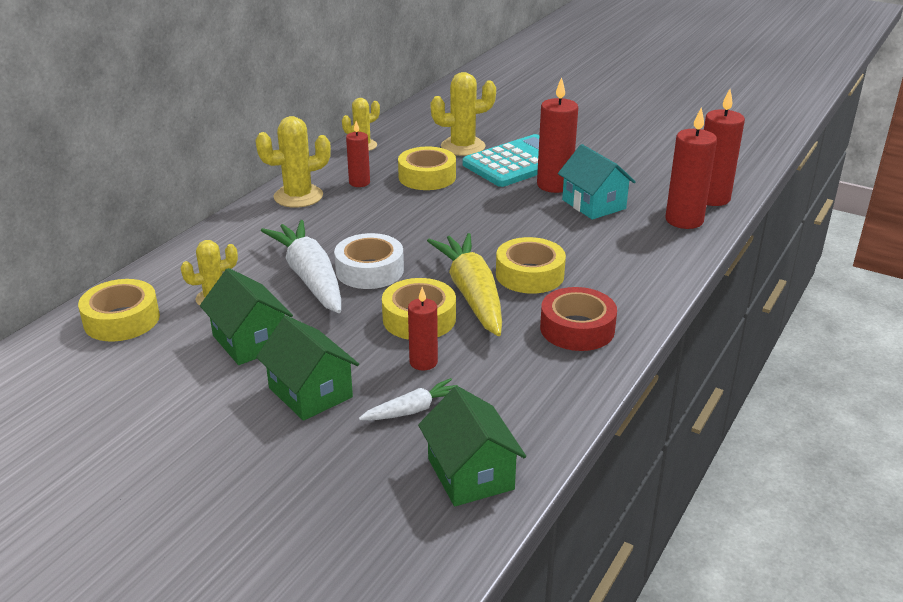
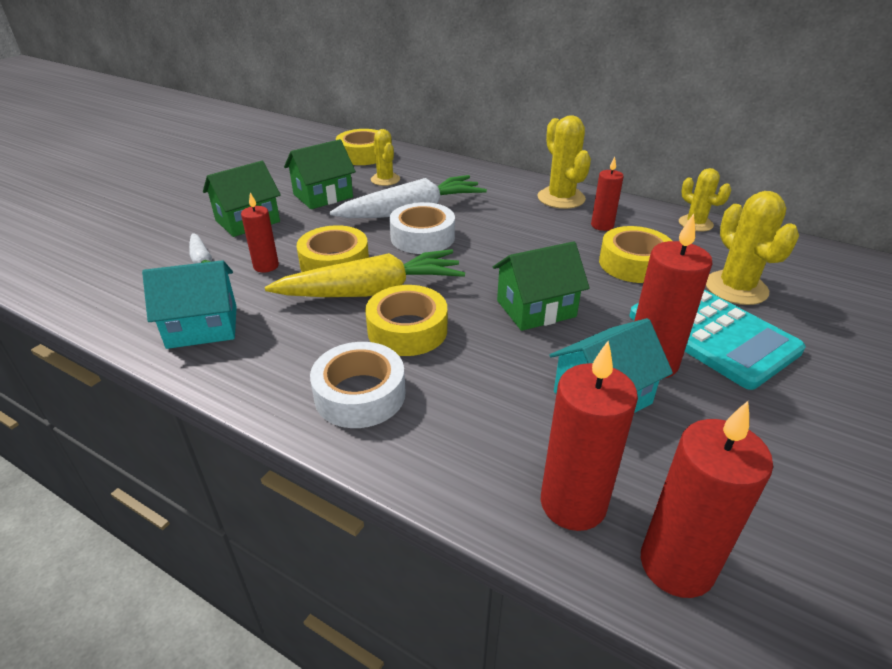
camera: 90 degrees right, 5 degrees up
green house [418,386,526,506] -> green house moved to [493,241,590,331]
red tape [540,287,617,351] -> none
none -> turquoise house [142,260,237,349]
none -> white tape [310,342,406,428]

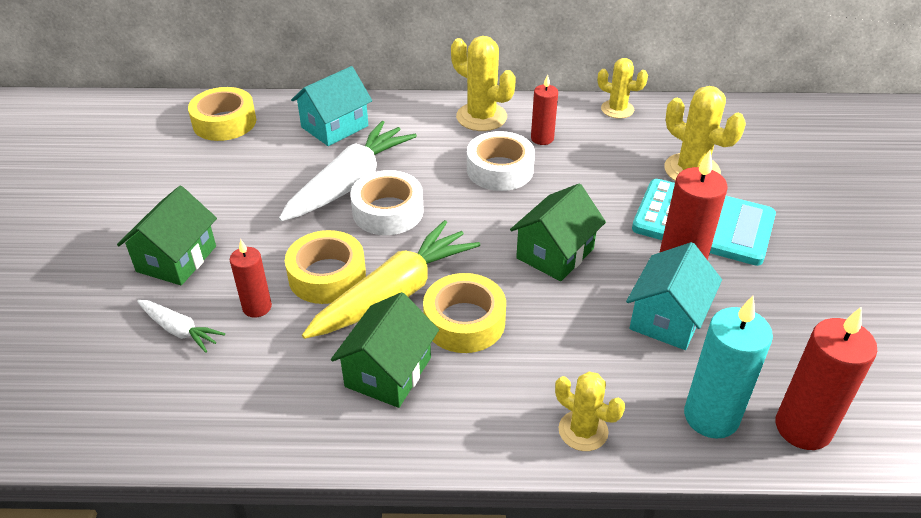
camera: 30 degrees left, 5 degrees up
turquoise house [142,260,237,349] -> turquoise house moved to [291,66,372,146]
green house [284,139,356,209] -> green house moved to [331,292,439,408]
white tape [310,342,406,428] -> white tape moved to [467,131,535,191]
yellow cactus [371,129,400,186] -> yellow cactus moved to [555,372,625,451]
red candle [541,341,638,531] -> turquoise candle [684,296,773,439]
yellow tape [599,226,672,283] -> none

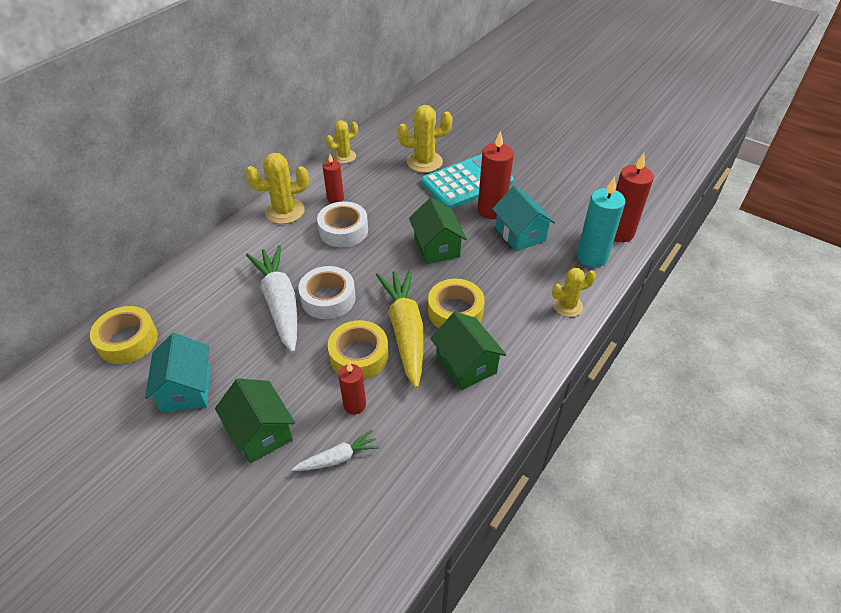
camera: 55 degrees left, 5 degrees up
turquoise house [291,66,372,146] -> turquoise house moved to [145,333,211,412]

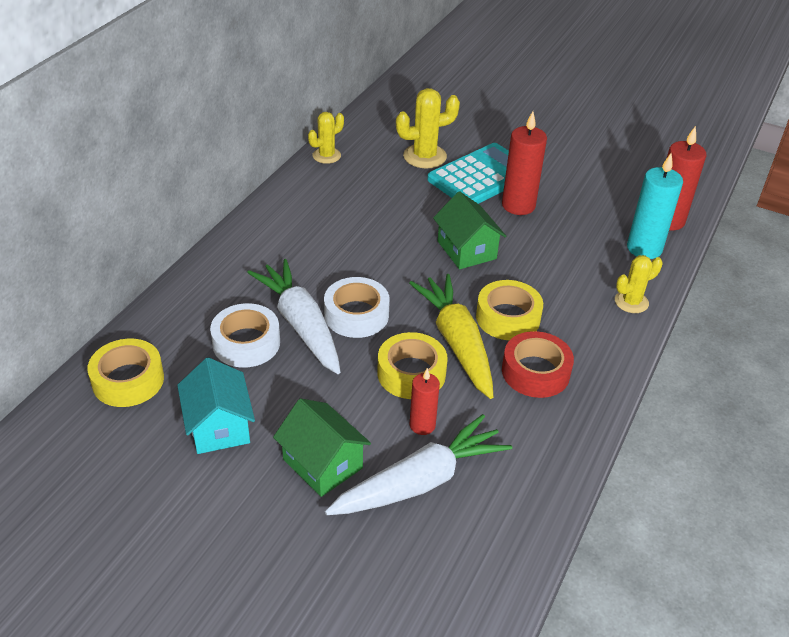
camera: 10 degrees left, 5 degrees down
yellow cactus [245,153,309,224] -> none
white carrot [292,430,380,471] -> white carrot [325,414,512,515], size x2.00
white tape [317,201,368,247] -> white tape moved to [210,303,280,368]
red candle [323,154,344,203] -> none
green house [430,312,506,390] -> red tape [502,331,574,398]
turquoise house [492,186,555,252] -> none

